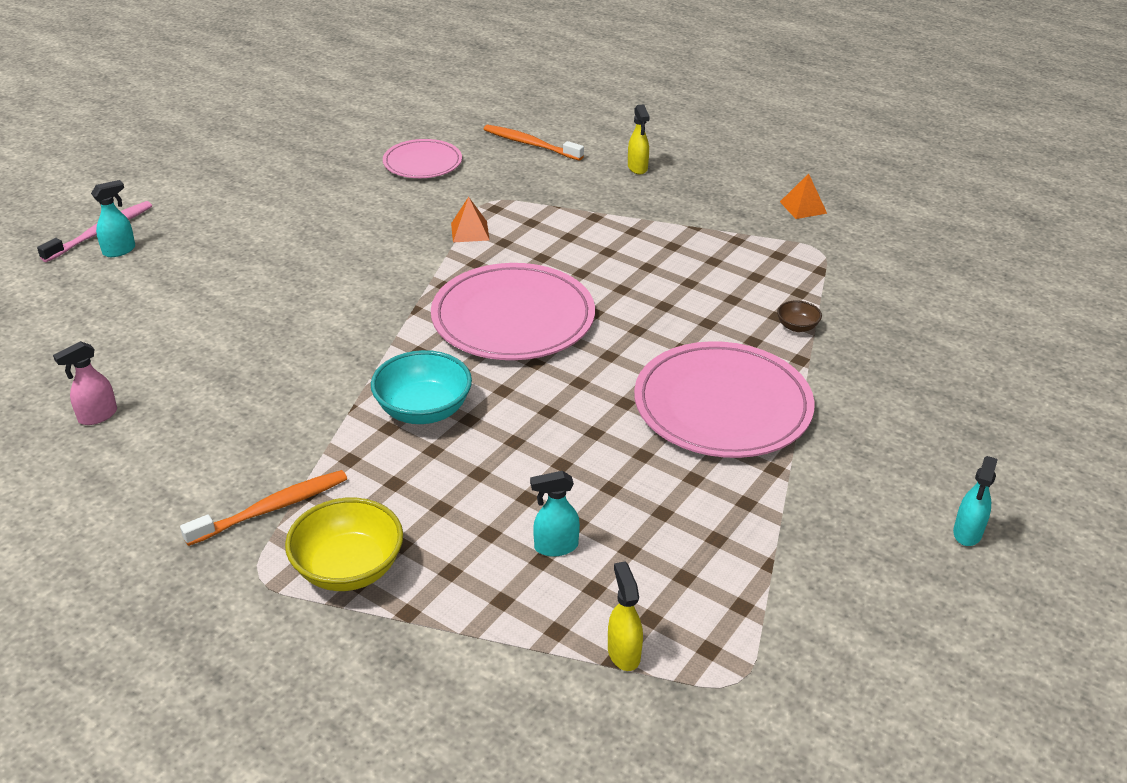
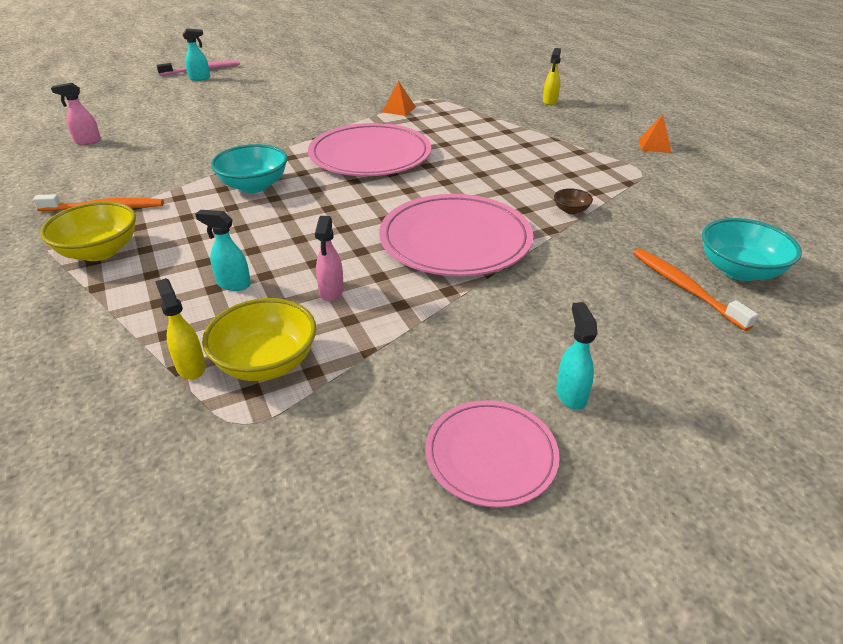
camera: 30 degrees right, 0 degrees up
pink plate [383,139,462,178] -> pink plate moved to [425,400,559,508]
orange toothbrush [484,125,584,161] -> orange toothbrush moved to [633,248,758,331]
yellow spray bottle [608,561,643,671] -> yellow spray bottle turned 45 degrees counterclockwise [155,278,206,380]
turquoise spray bottle [953,456,998,546] -> turquoise spray bottle turned 120 degrees clockwise [556,302,598,410]
none -> yellow bowl [202,298,316,381]
none -> pink spray bottle [315,216,344,301]
none -> turquoise bowl [702,218,802,281]

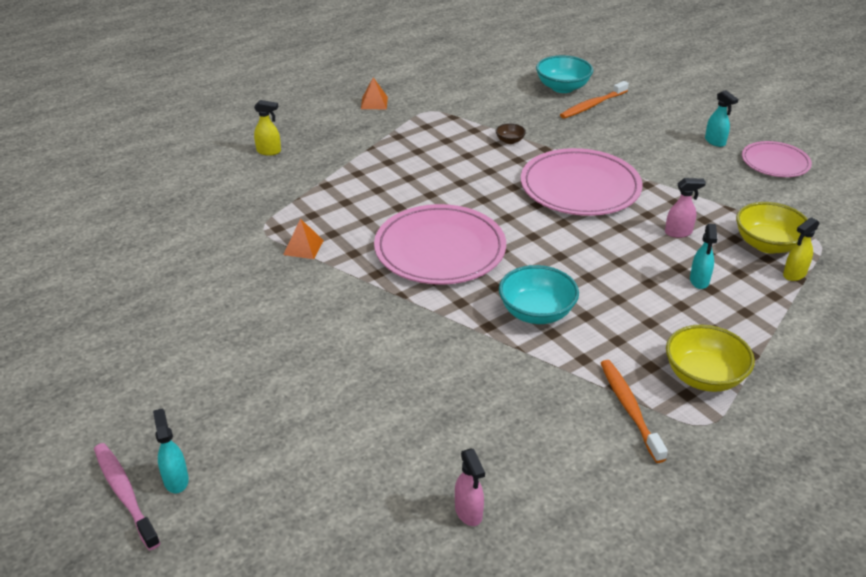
camera: 100 degrees left, 0 degrees up
turquoise spray bottle [556,302,598,410] -> turquoise spray bottle turned 105 degrees counterclockwise [705,90,739,147]

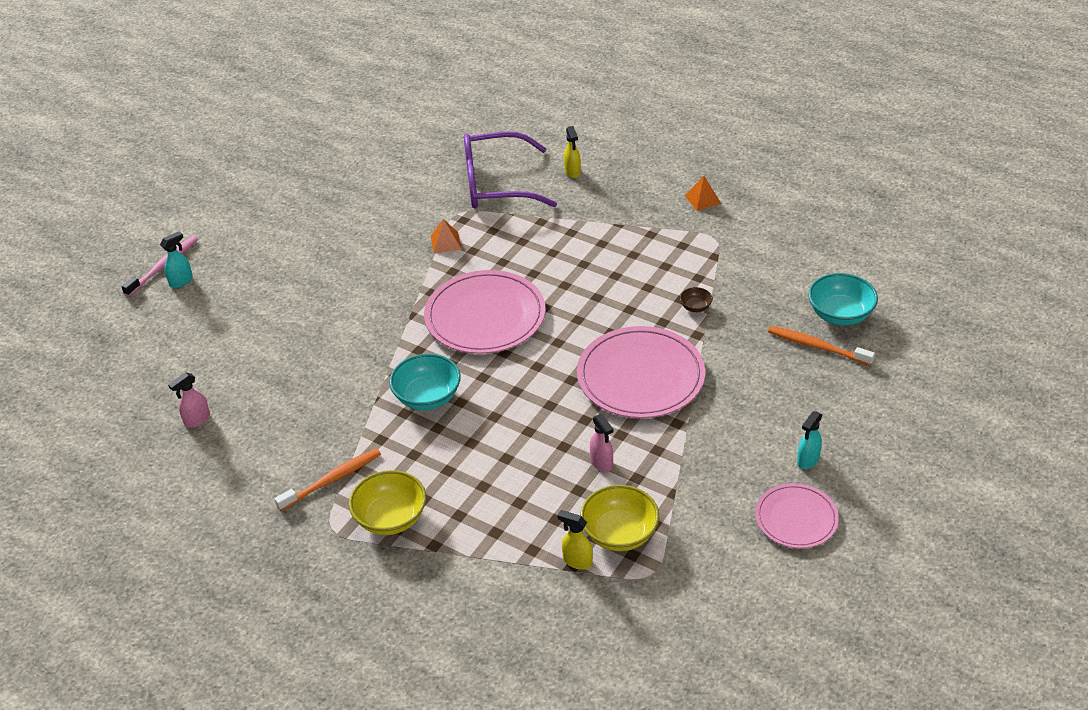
camera: 70 degrees right, 5 degrees up
turquoise spray bottle [690,224,717,289] -> none
none -> purple glasses [464,131,557,208]

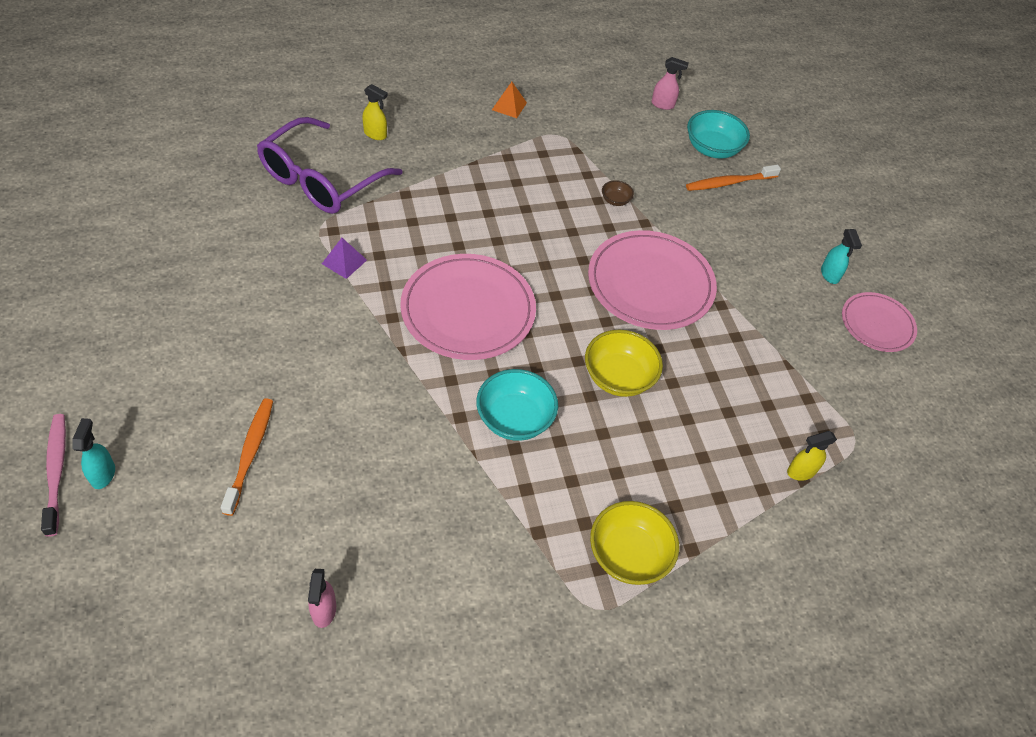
camera: 55 degrees left, 10 degrees up
orange toothbrush [275,448,381,511] -> orange toothbrush moved to [221,398,273,516]
orange pyramid [431,219,462,254] -> purple pyramid [322,238,367,279]
yellow bowl [580,485,659,551] -> yellow bowl moved to [585,330,663,397]
pink spray bottle [590,414,614,472] -> pink spray bottle moved to [652,57,689,110]

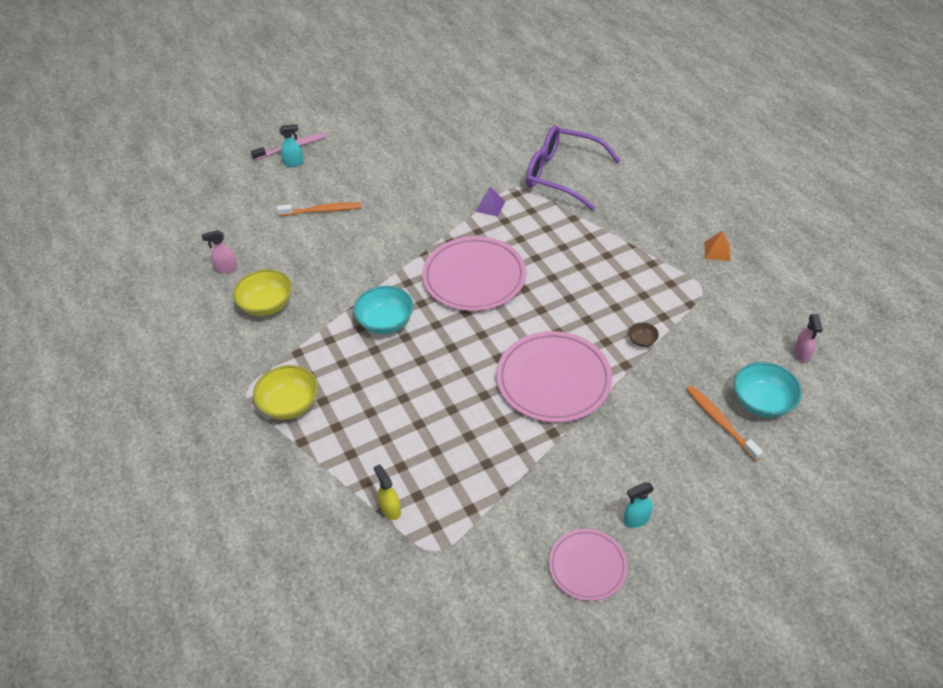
camera: 85 degrees right, 5 degrees down
yellow spray bottle [362,84,388,140] -> none
yellow bowl [585,330,663,397] -> yellow bowl moved to [233,269,292,316]

